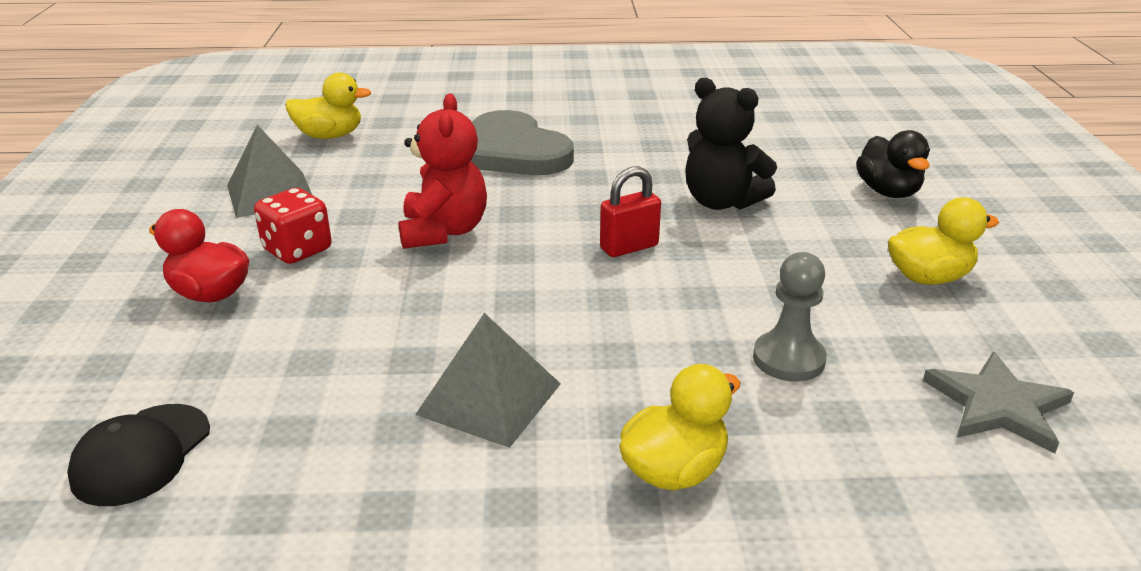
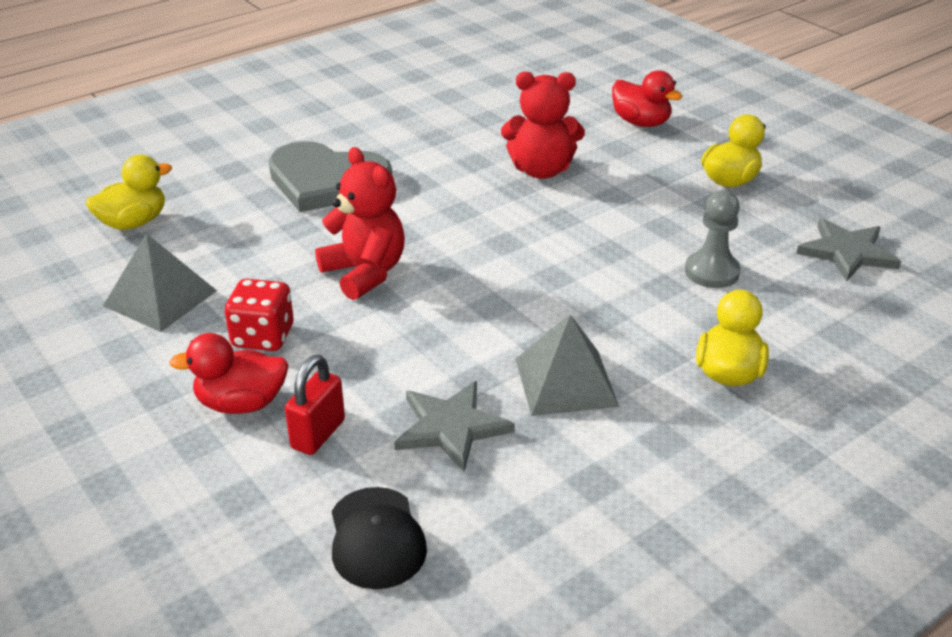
camera: 35 degrees left, 5 degrees up
red padlock [600,166,661,257] -> red padlock moved to [285,355,345,455]
black teddy bear [685,78,777,210] -> red teddy bear [501,72,585,179]
black duck [856,130,930,198] -> red duck [612,70,683,127]
none -> grey star [394,381,515,472]

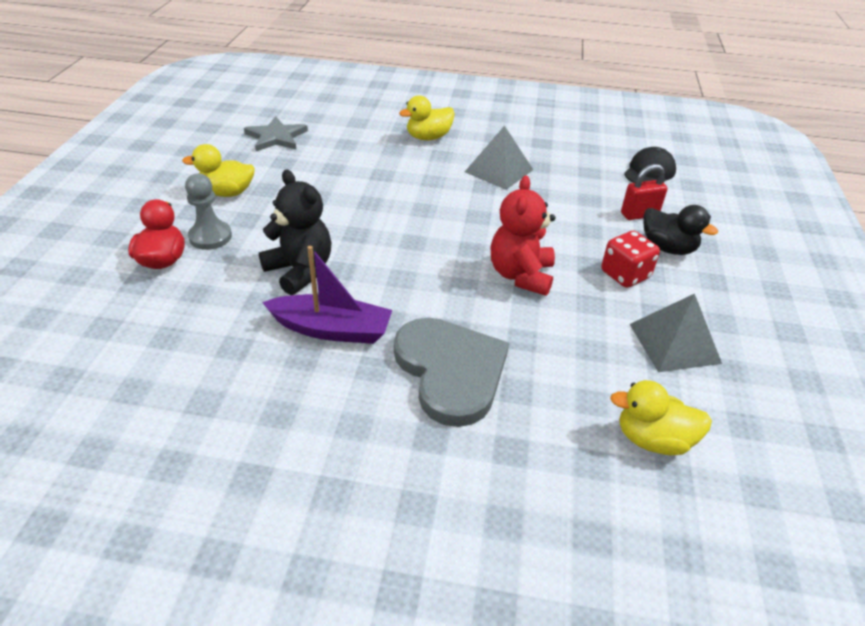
camera: 135 degrees left, 5 degrees up
red duck [169,333,288,414] -> black duck [643,205,718,255]
grey star [394,381,515,472] -> none
red teddy bear [501,72,585,179] -> black teddy bear [259,170,331,295]
grey pawn [685,190,741,288] -> grey pawn moved to [185,173,232,250]
none -> purple boat [262,246,392,344]

